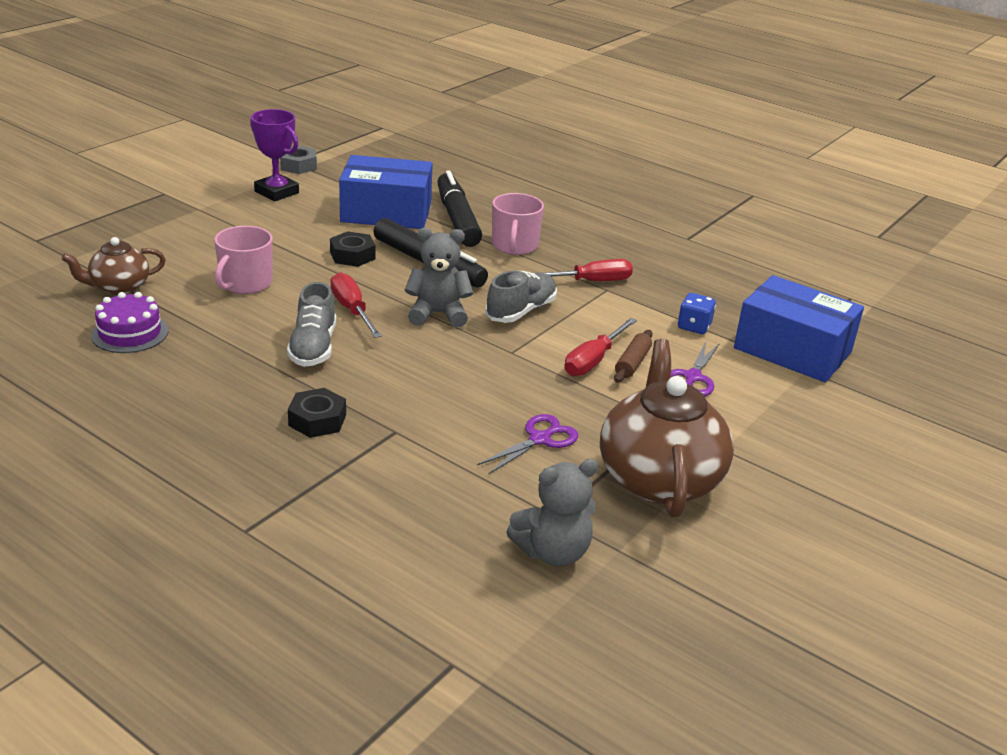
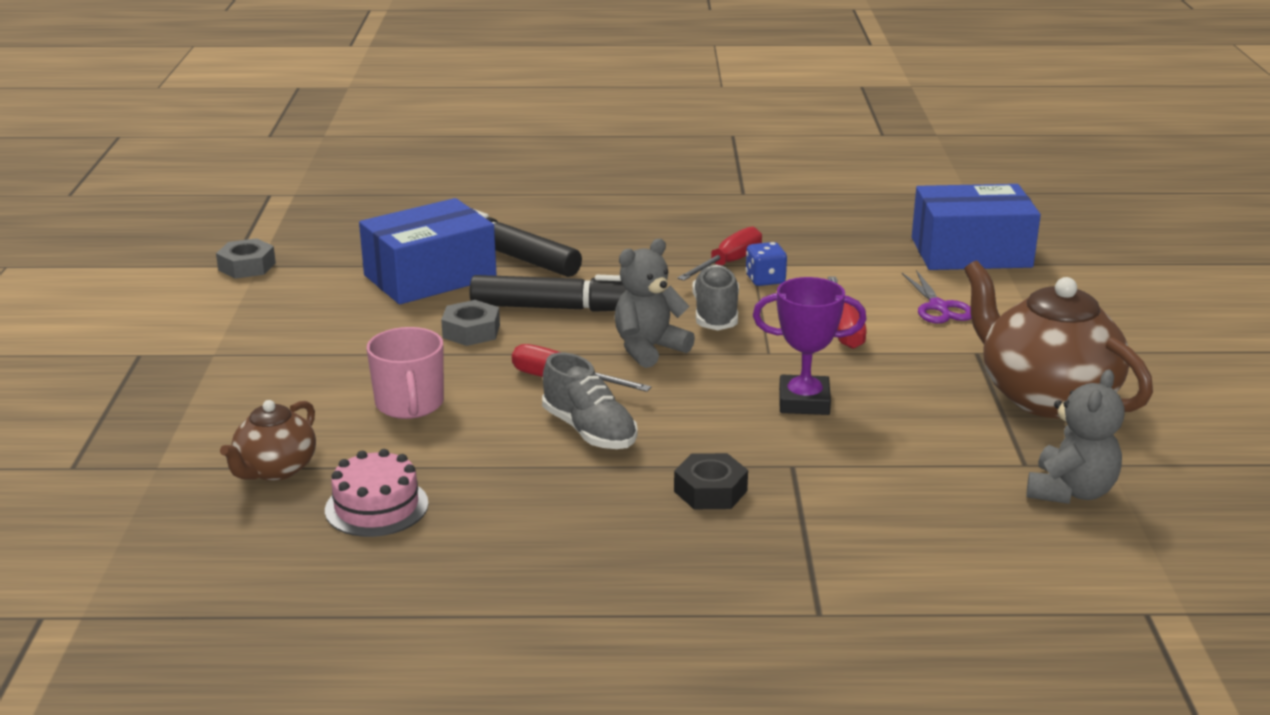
camera: 35 degrees left, 5 degrees down
purple cake [91,292,169,353] -> pink cake [325,449,428,537]
purple trophy [250,109,299,201] -> purple trophy moved to [753,277,867,415]
black nut [330,231,375,267] -> grey nut [441,300,500,346]
purple scissors [477,414,578,475] -> none
pink mug [492,193,544,255] -> none
brown rolling pin [614,330,652,383] -> none
blue dice [678,293,716,334] -> blue dice moved to [746,242,787,286]

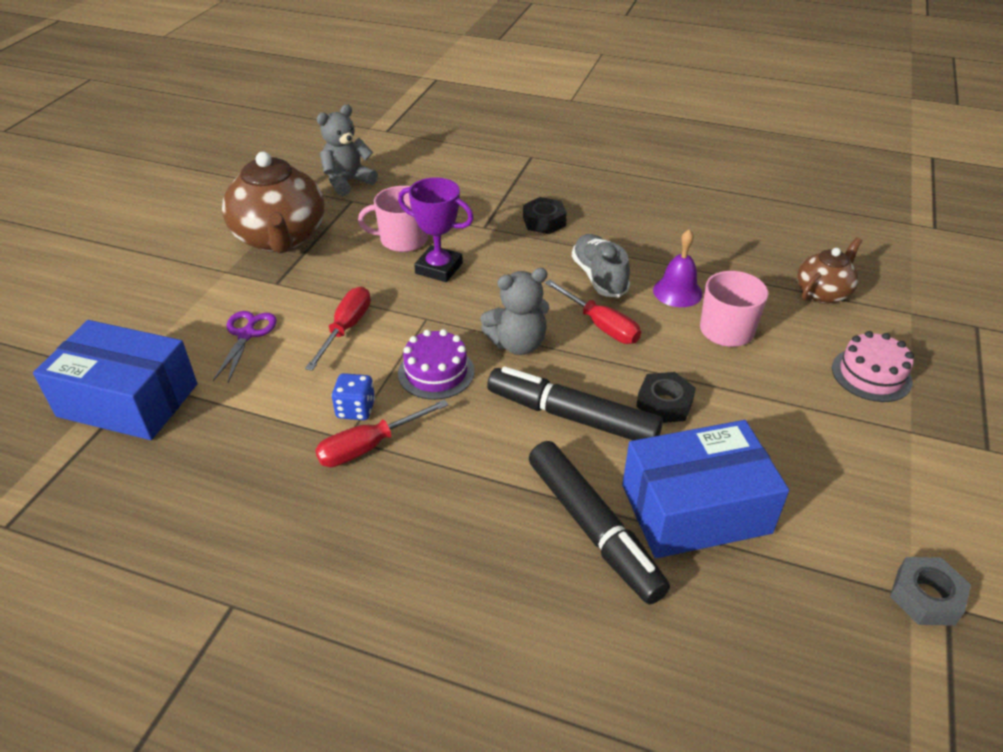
camera: 160 degrees left, 15 degrees up
pink cake [325,449,428,537] -> pink cake moved to [832,331,914,402]
grey nut [441,300,500,346] -> black nut [636,372,696,423]
grey shoe [692,264,739,330] -> purple cake [398,329,474,400]
none -> pink mug [358,186,428,252]
none -> purple bell [653,230,702,307]

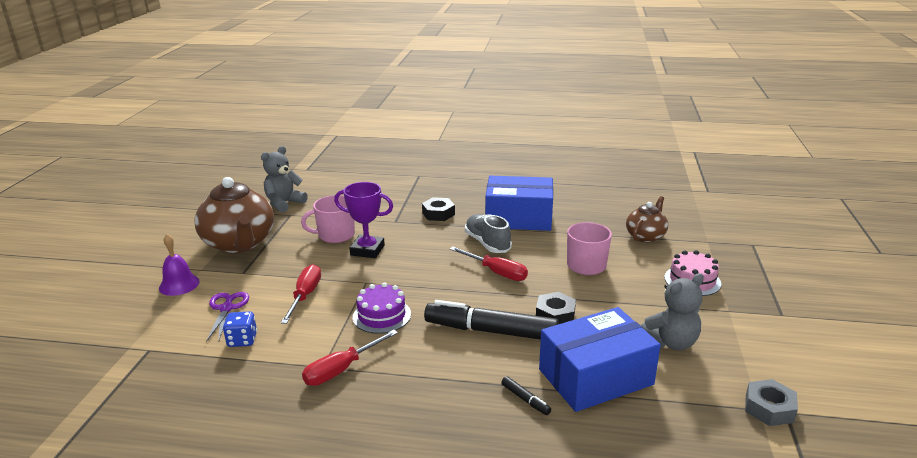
camera: 10 degrees left, 15 degrees down
blue box [33,320,197,440] -> blue box moved to [485,176,553,231]
blue dice [332,373,375,420] -> blue dice moved to [223,312,257,347]
grey teddy bear [480,268,549,355] -> grey teddy bear moved to [641,273,704,350]
black marker [529,441,670,604] -> black marker [501,376,551,415], size x0.40
purple bell [653,230,702,307] -> purple bell moved to [159,234,200,296]

